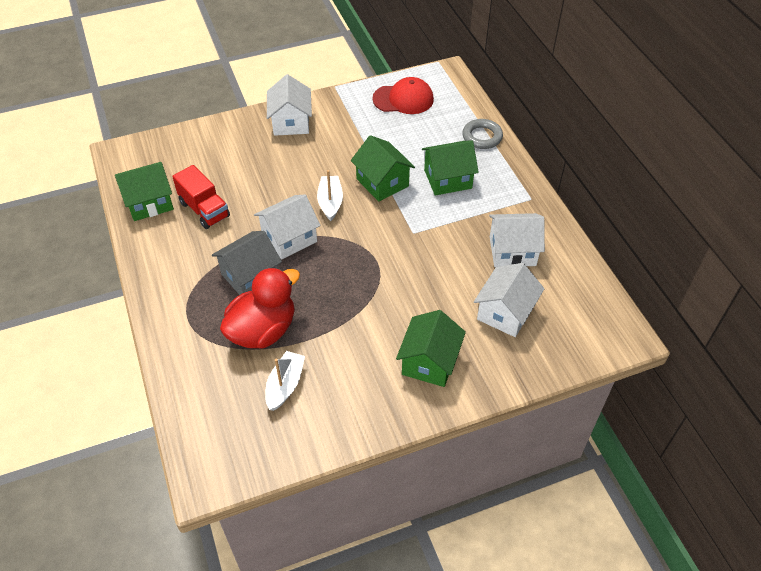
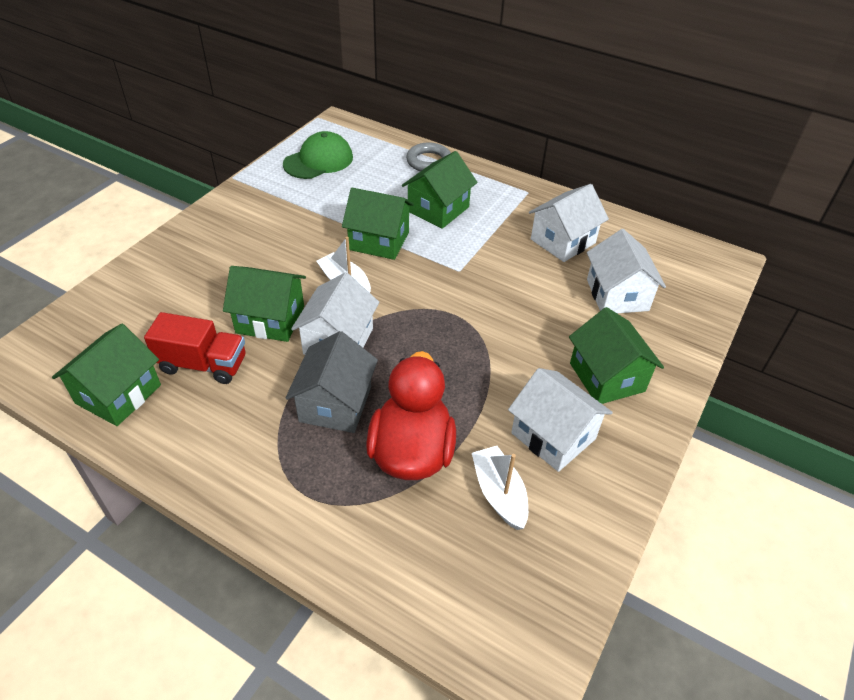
camera: 40 degrees left, 5 degrees down
white house [267,74,312,136] -> white house moved to [508,368,613,472]
red cap [372,77,434,114] -> green cap [283,131,353,179]
none -> green house [223,266,306,342]

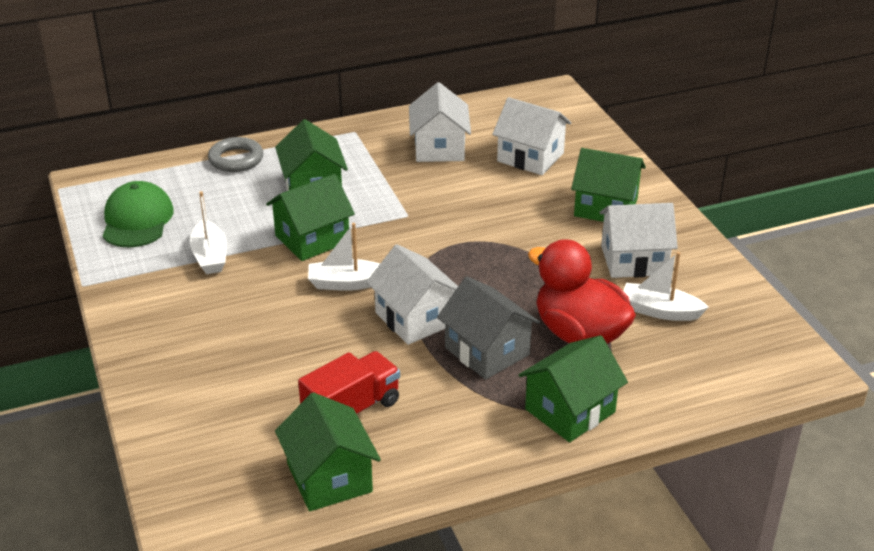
camera: 50 degrees left, 10 degrees down
green house [223,266,306,342] -> green house moved to [519,335,628,442]
none -> white boat [190,191,227,274]

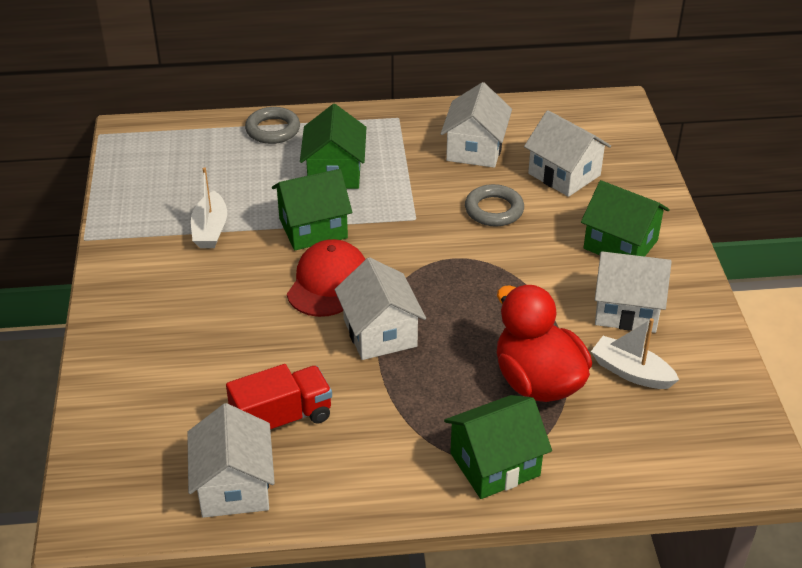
camera: 15 degrees right, 5 degrees up
green cap [102,181,174,248] -> none
green house [275,392,381,511] -> white house [187,403,275,518]
white boat [308,223,380,291] -> red cap [287,239,366,317]
grey house [437,276,540,380] -> none
none -> grey ring [465,184,524,227]

